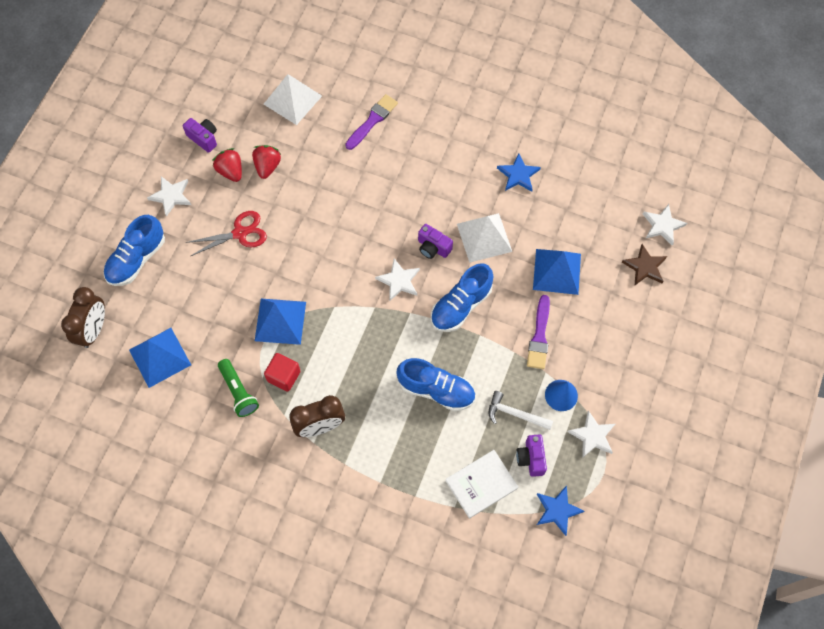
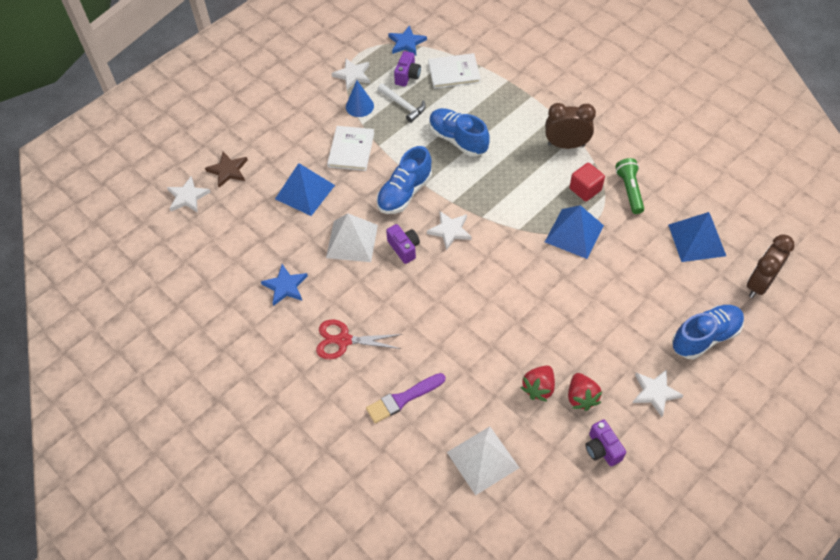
camera: 155 degrees left, 10 degrees down
red scissors [186,211,267,256] -> red scissors moved to [316,320,403,359]
blue shoe [431,263,493,332] -> blue shoe turned 150 degrees clockwise [376,146,432,214]
purple brush [527,295,550,369] -> white book [327,126,374,171]

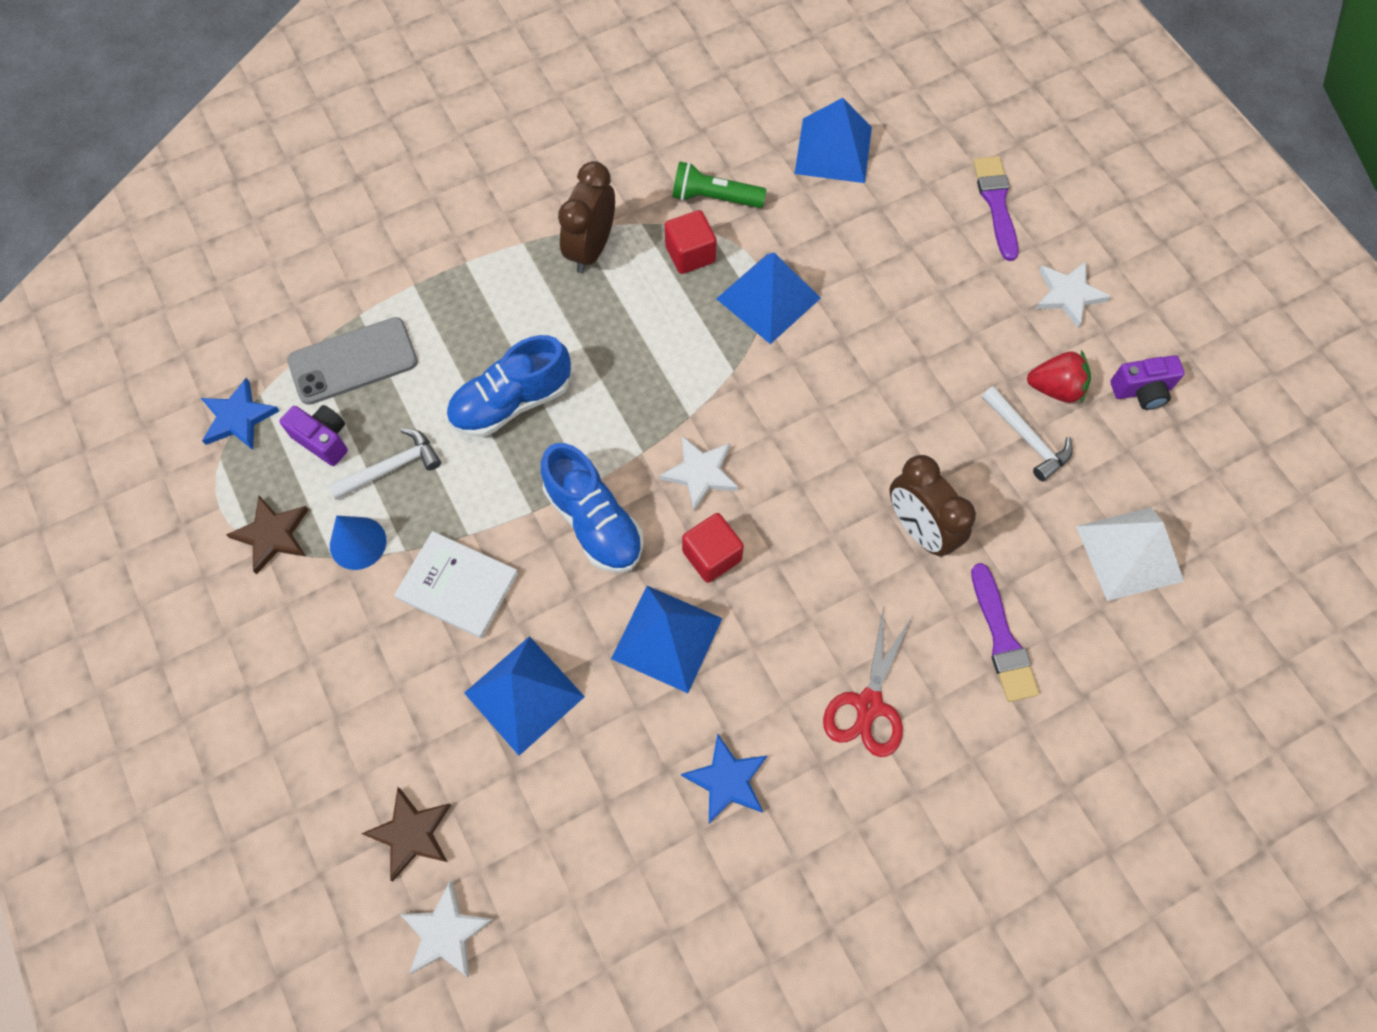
camera: 75 degrees left, 10 degrees up
white pyramid [326,213,378,262] -> blue pyramid [611,586,723,693]
white star [331,59,370,90] -> brown star [226,496,309,574]
purple camera [386,224,420,264] -> red cube [682,513,744,583]
white book [428,53,481,89] -> grey phone [287,317,418,405]
red strawberry [520,365,555,401] -> white hammer [982,386,1073,481]
blue shoe [672,305,744,359] -> purple brush [973,156,1019,261]
brown clock [747,235,795,298] -> brown clock moved to [890,455,976,557]

